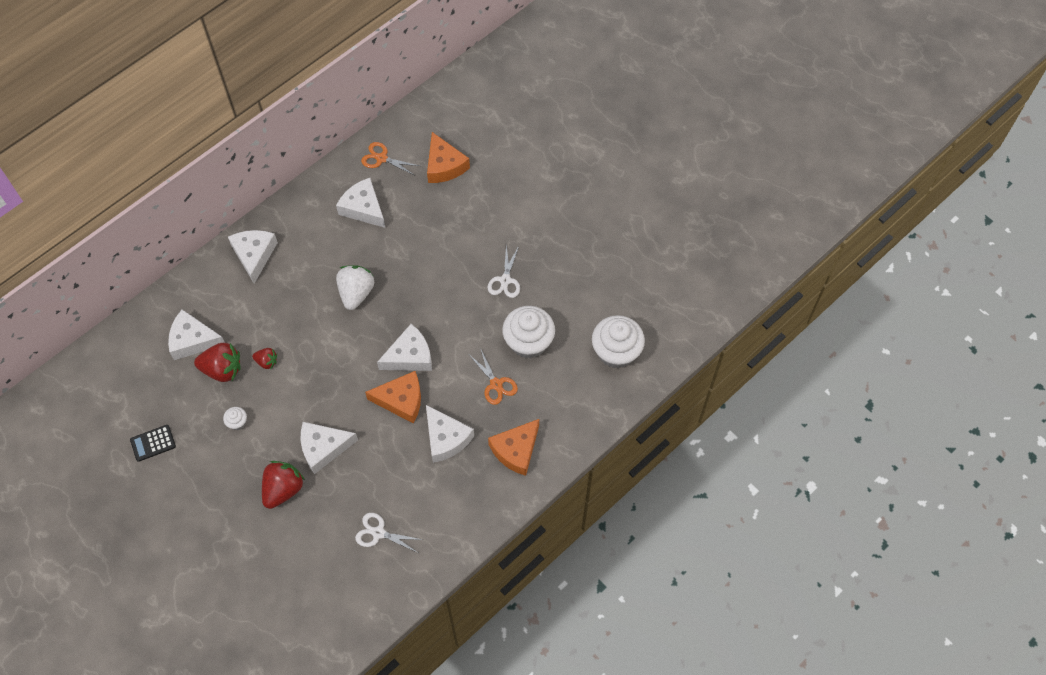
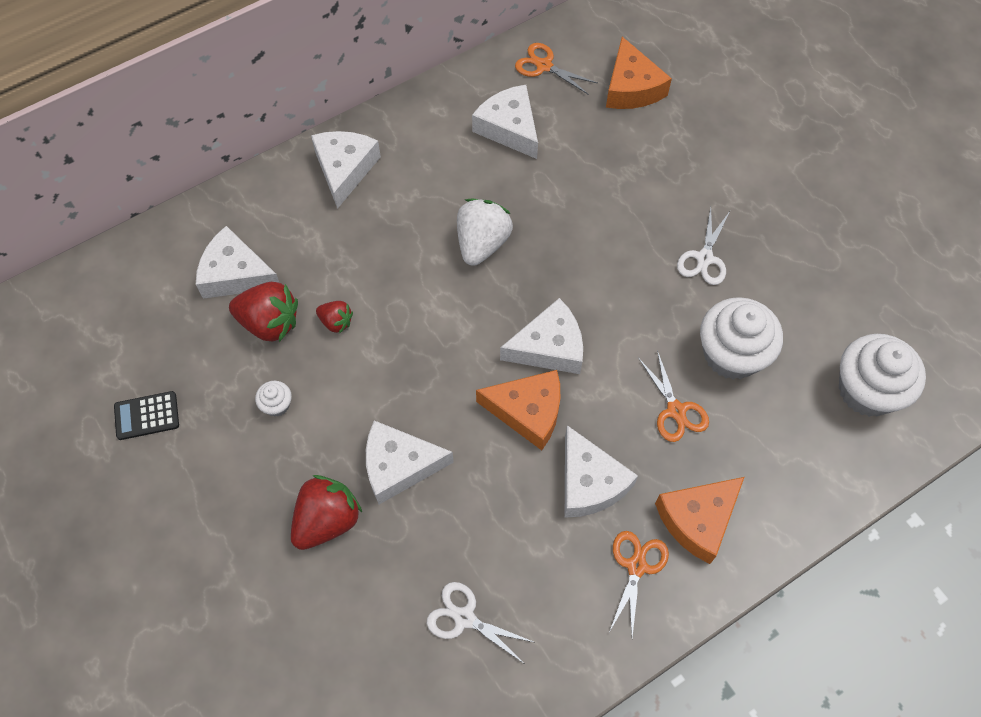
camera: 10 degrees right, 0 degrees up
none -> orange scissors [609,531,669,637]

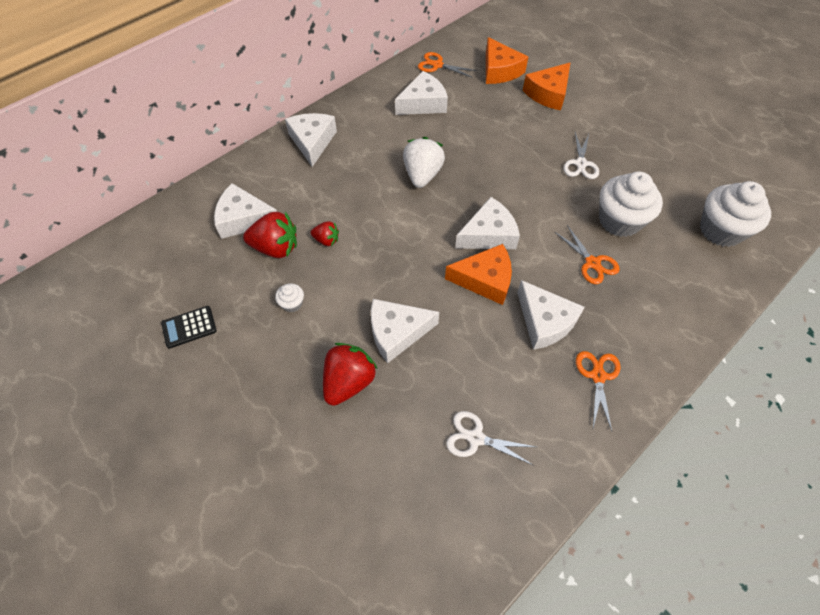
camera: 10 degrees left, 5 degrees down
white cheese [472,85,538,159] -> white cheese turned 105 degrees clockwise [395,71,448,115]
orange cheese [655,477,744,564] -> orange cheese moved to [523,62,571,110]

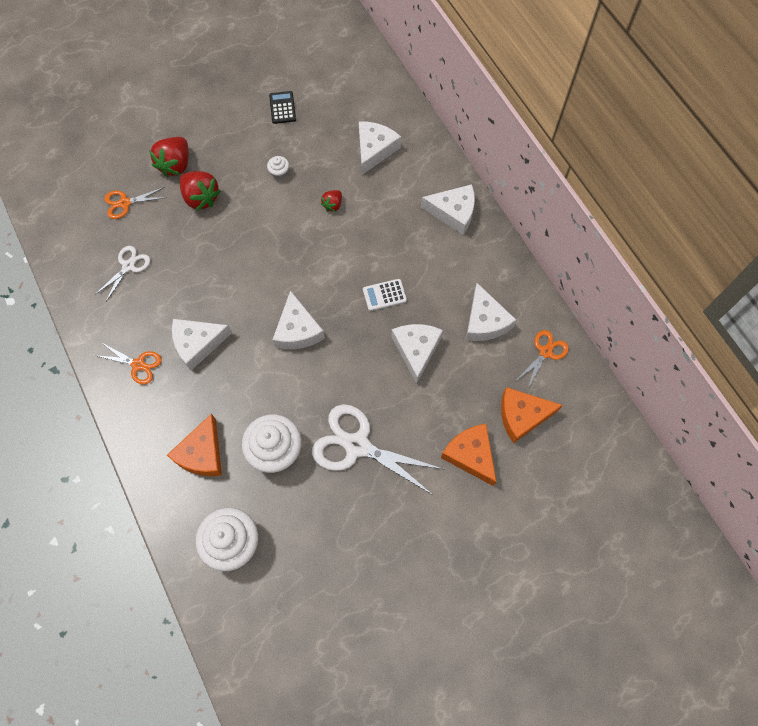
camera: 105 degrees right, 10 degrees up
red strawberry [243,212,297,258] -> red strawberry moved to [149,137,188,177]
white cheese [371,299,439,363] -> white cheese moved to [391,324,443,384]
white strawberry [403,137,445,188] -> white calculator [363,279,407,311]
orange cheese [445,244,512,305] -> orange cheese moved to [167,413,222,476]
orange scissors [555,225,620,284] -> orange scissors moved to [104,187,167,219]
white scissors [564,132,599,179] -> white scissors [312,404,443,495], size x1.87

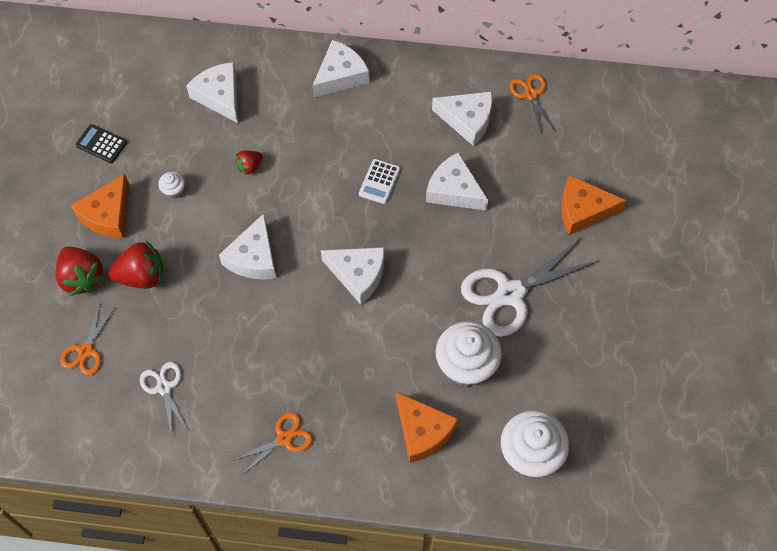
camera: 55 degrees left, 5 degrees down
white cheese [172,319,232,370] -> white cheese moved to [219,213,276,280]
red strawberry [321,190,342,212] -> red strawberry turned 75 degrees clockwise [235,150,263,175]
orange cheese [501,387,563,443] -> orange cheese moved to [71,174,129,239]

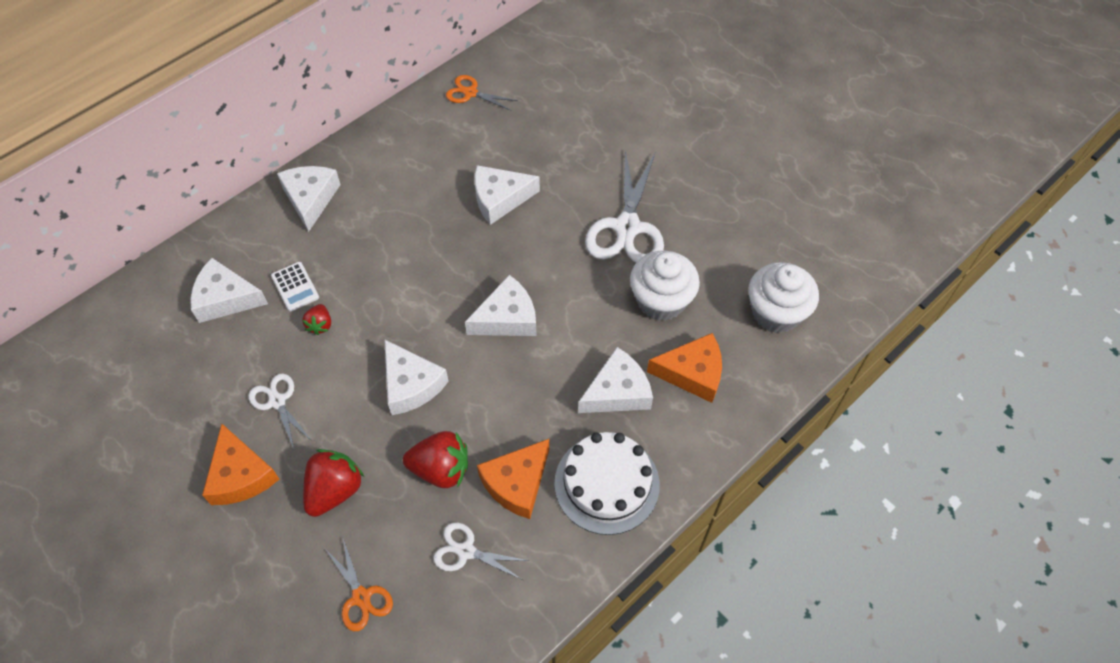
camera: 50 degrees left, 5 degrees down
red strawberry [56,247,105,296] -> red strawberry moved to [403,431,468,488]
black calculator [76,124,127,163] -> none
white cupcake [158,172,185,199] -> white scissors [249,374,312,449]
orange scissors [234,412,313,475] -> white cake [554,432,660,535]
white calculator [359,159,400,204] -> white calculator moved to [271,262,319,311]
white cheese [432,91,493,146] -> white cheese moved to [578,347,653,413]
orange cheese [561,175,627,235] -> orange cheese moved to [477,439,549,519]

